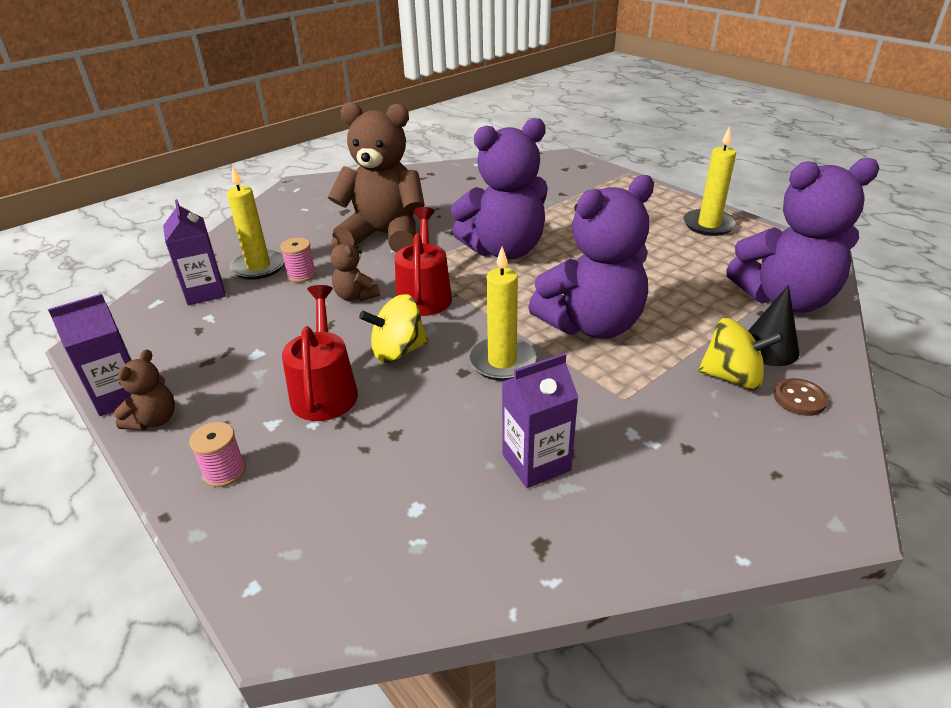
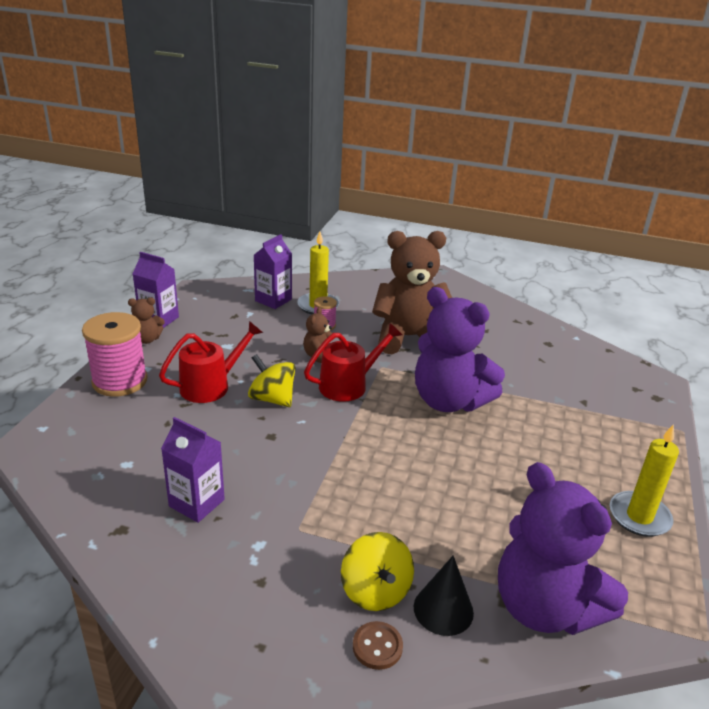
camera: 55 degrees right, 5 degrees down
pink spool [189,422,246,487] -> pink spool [82,312,148,397], size x2.07
brown teddy bear [328,102,425,253] -> brown teddy bear turned 75 degrees counterclockwise [372,231,452,354]
yellow candle [468,247,536,381] -> none
purple teddy bear [528,175,654,339] -> none

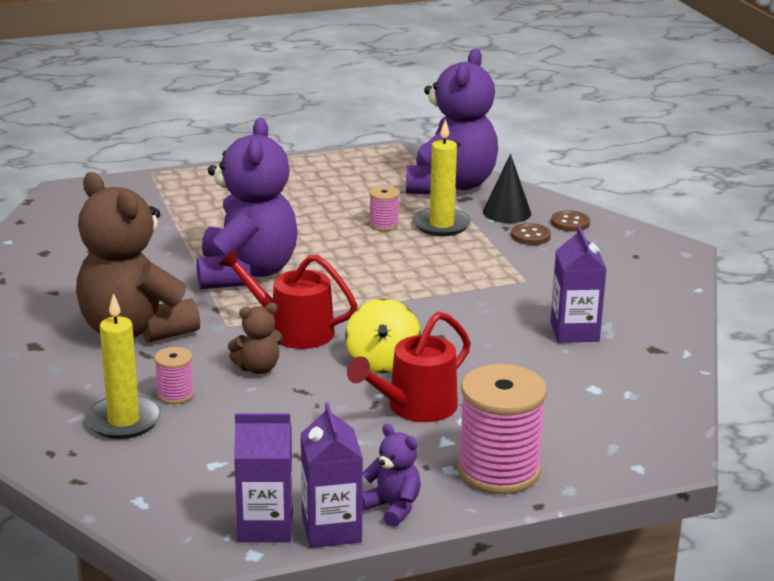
camera: 125 degrees left, 5 degrees down
brown teddy bear [128,298,165,344] -> purple teddy bear [362,424,421,527]
red watering can [159,321,263,403] -> red watering can turned 60 degrees counterclockwise [347,311,471,422]
purple carton [254,234,292,309] -> purple carton moved to [234,413,293,542]
yellow spinning top [341,532,414,611] -> brown button [511,223,551,245]
yellow candle [610,424,679,537] -> yellow candle moved to [413,119,471,236]
none -> pink spool [369,186,400,231]

